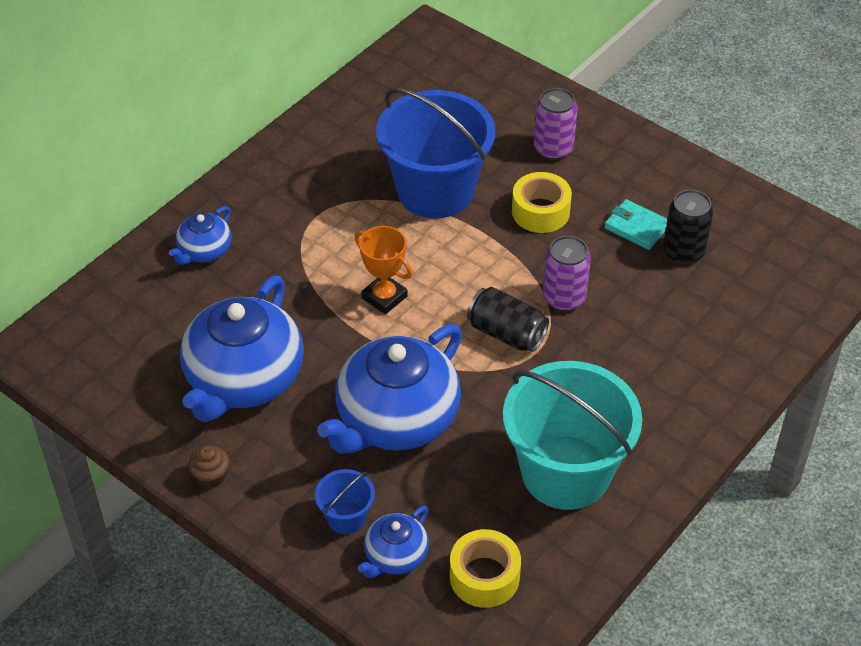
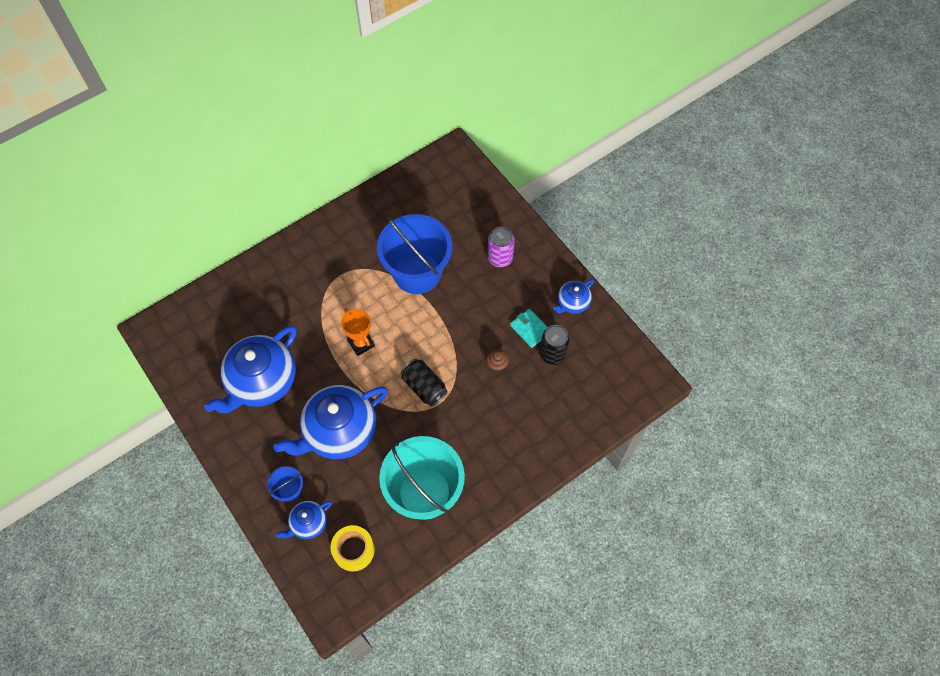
camera: 15 degrees right, 15 degrees up
blue teapot [169,206,232,265] -> blue teapot moved to [553,279,594,314]
brown cupcake [188,445,229,488] -> brown cupcake moved to [486,349,509,372]
yellow tape [512,172,572,233] -> none
purple can [543,236,591,311] -> none

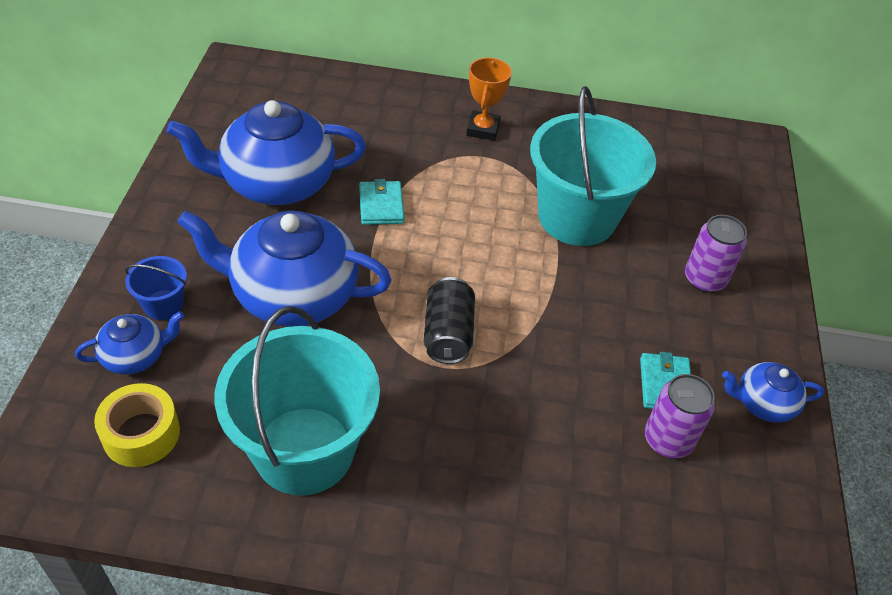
camera: 40 degrees right, 15 degrees down
blue teapot [276,501,332,539] -> blue teapot turned 150 degrees clockwise [75,311,184,375]
orange trophy [341,308,375,356] -> orange trophy moved to [466,58,512,141]
blue bucket [377,214,452,294] -> turquoise bucket [530,86,656,246]
brown cupcake [486,349,509,372] -> none
black can [540,325,570,365] -> purple can [645,374,715,458]
none -> turquoise wallet [359,179,404,225]

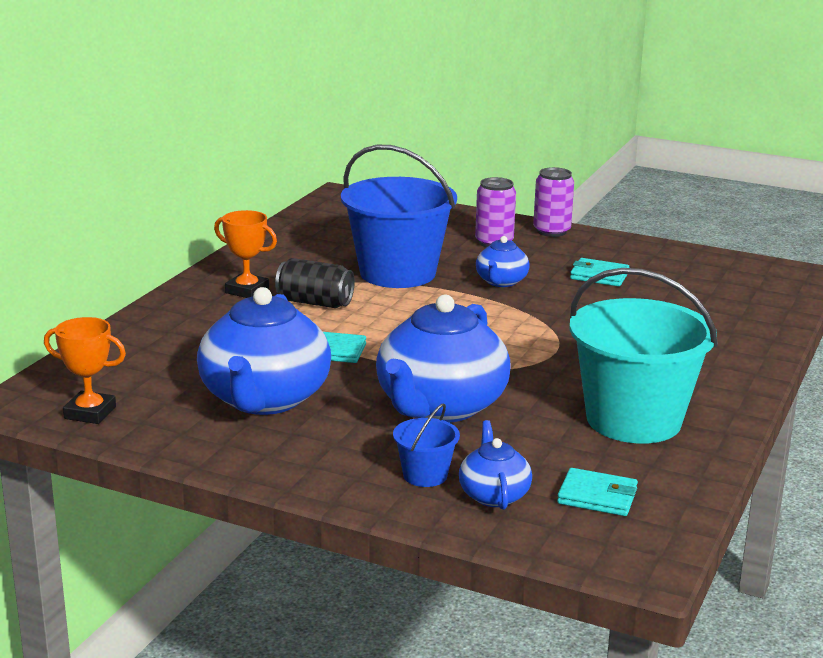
camera: 70 degrees left, 25 degrees down
yellow tape [94,383,180,467] -> turquoise wallet [557,468,638,516]
black can [424,277,475,364] -> black can moved to [275,258,355,308]
turquoise bucket [530,86,656,246] -> blue bucket [341,145,457,288]
purple can [645,374,715,458] -> purple can moved to [533,167,574,237]
blue teapot [722,362,824,423] -> blue teapot moved to [476,236,530,287]
none -> orange trophy [44,317,126,424]

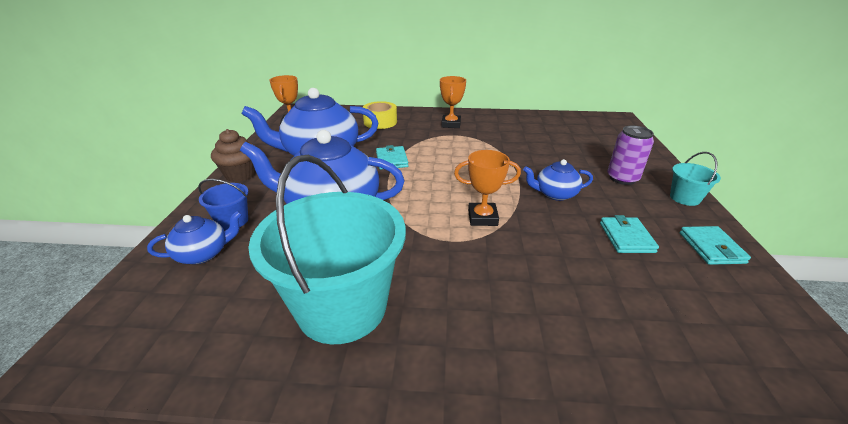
camera: 70 degrees right, 10 degrees up
black can [275,258,355,308] -> none
blue bucket [341,145,457,288] -> none
purple can [533,167,574,237] -> turquoise bucket [670,152,721,206]
turquoise wallet [557,468,638,516] -> turquoise wallet moved to [680,226,751,265]
none -> brown cupcake [211,129,256,182]
none -> yellow tape [363,101,397,129]
none -> orange trophy [454,150,521,226]

